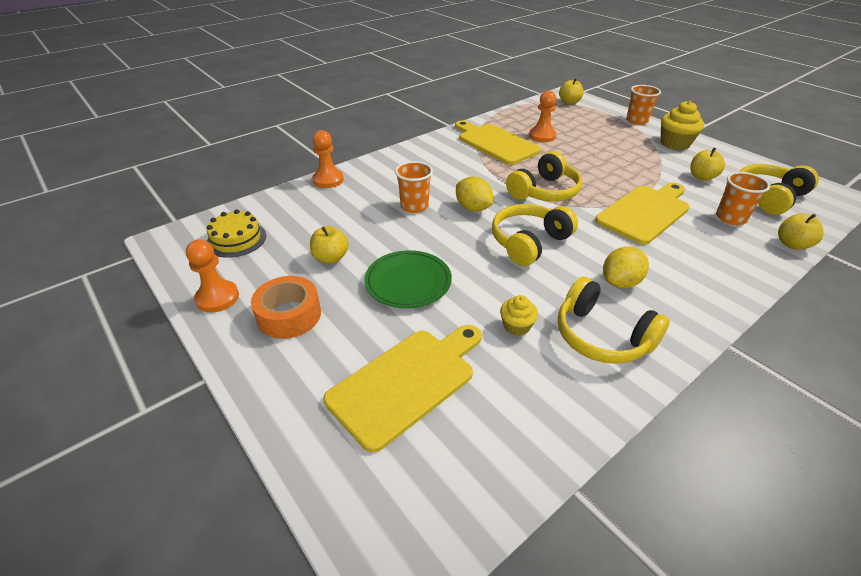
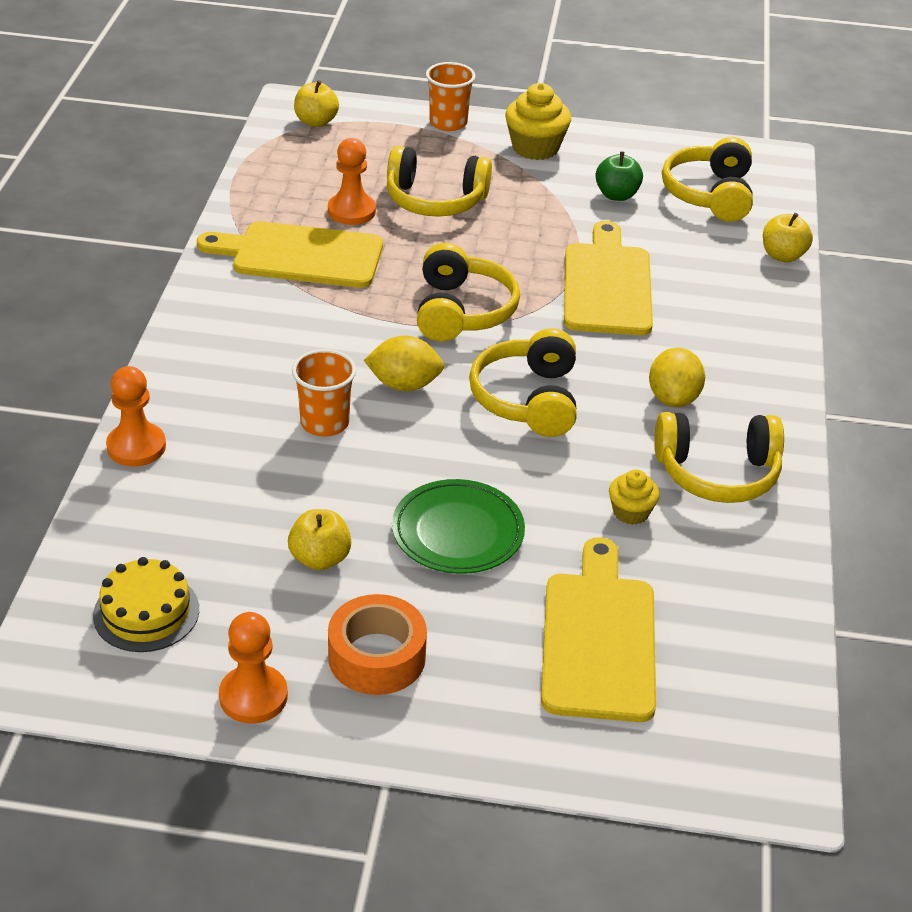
camera: 45 degrees left, 0 degrees up
yellow apple [690,147,725,181] -> green apple [595,151,643,201]
orange cup [716,172,770,225] -> none
none -> yellow headphones [387,145,492,217]

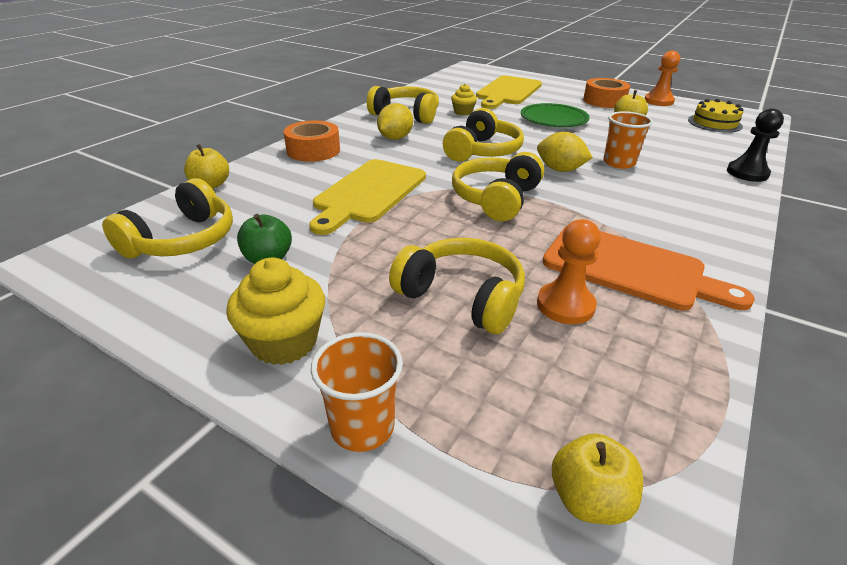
camera: 155 degrees left, 5 degrees down
orange pawn [106,366,166,467] -> black pawn [727,108,784,182]
yellow cutting board [197,221,383,288] -> orange cutting board [543,227,755,311]
none -> orange tape [284,120,340,162]

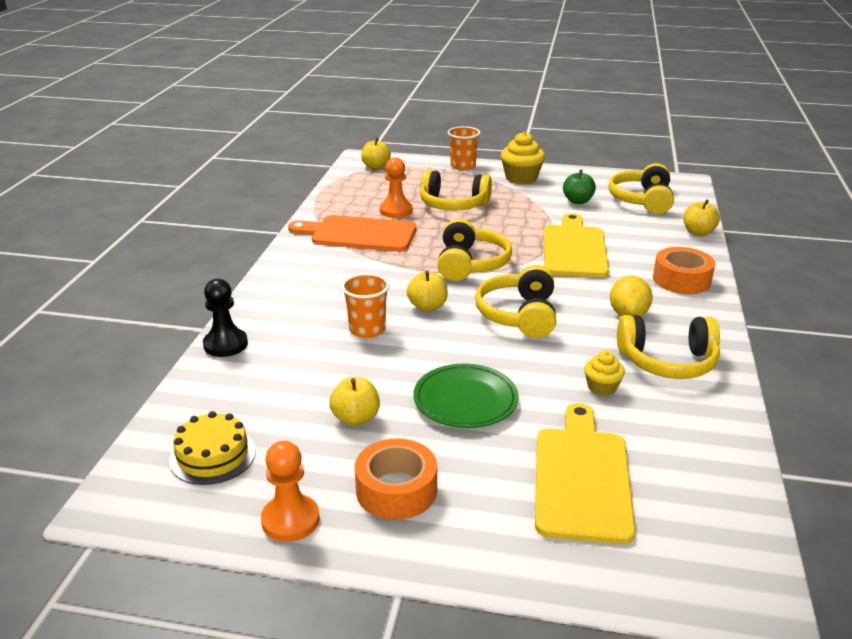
camera: 160 degrees right, 5 degrees down
yellow lemon [537,132,593,172] -> yellow apple [407,271,448,311]

